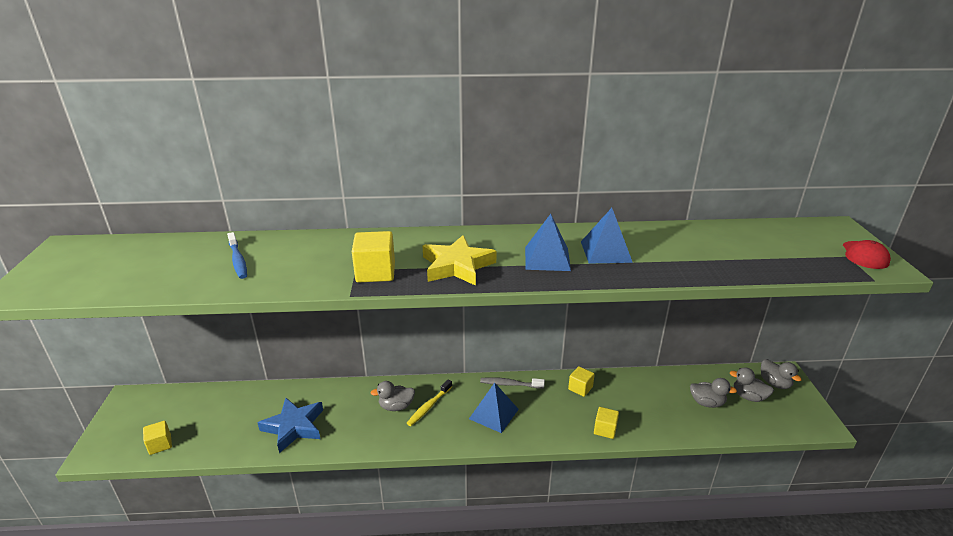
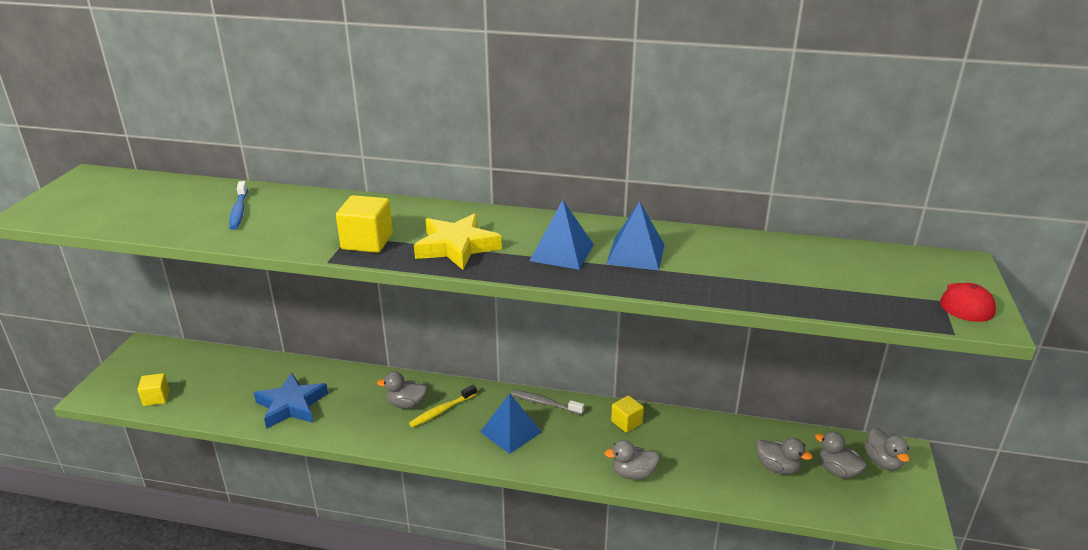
camera: 15 degrees right, 0 degrees up
yellow cube [594,407,619,439] -> grey duck [604,440,660,480]

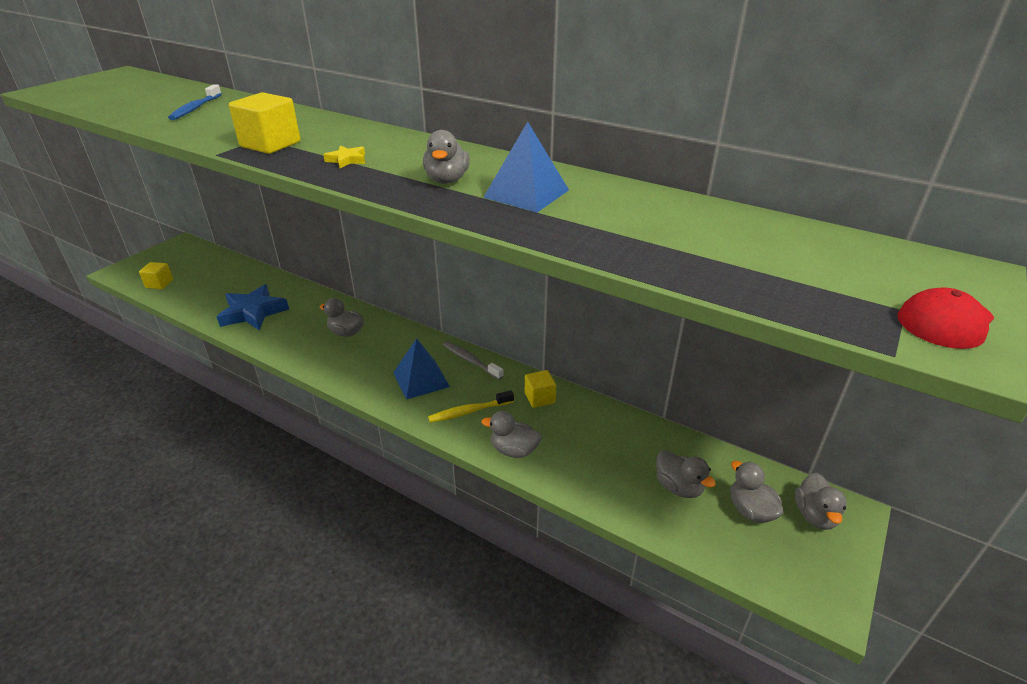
camera: 20 degrees right, 5 degrees up
yellow toothbrush [409,385,477,428] -> yellow toothbrush moved to [428,390,514,423]
yellow star [414,213,502,270] -> yellow star [323,146,365,168], size x0.44
blue pyramid [530,200,594,270] -> grey duck [423,130,470,184]

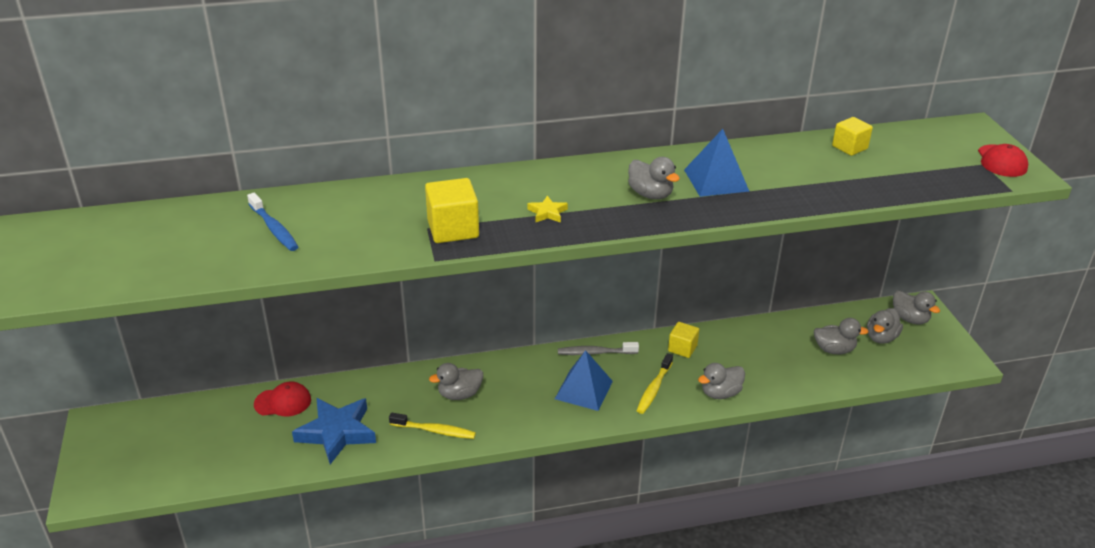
camera: 45 degrees left, 0 degrees up
yellow cube [139,262,173,289] -> yellow cube moved to [832,117,873,156]
grey duck [730,461,783,523] -> grey duck turned 75 degrees counterclockwise [867,308,903,344]
none -> red cap [254,381,311,416]
none -> yellow toothbrush [389,412,476,439]

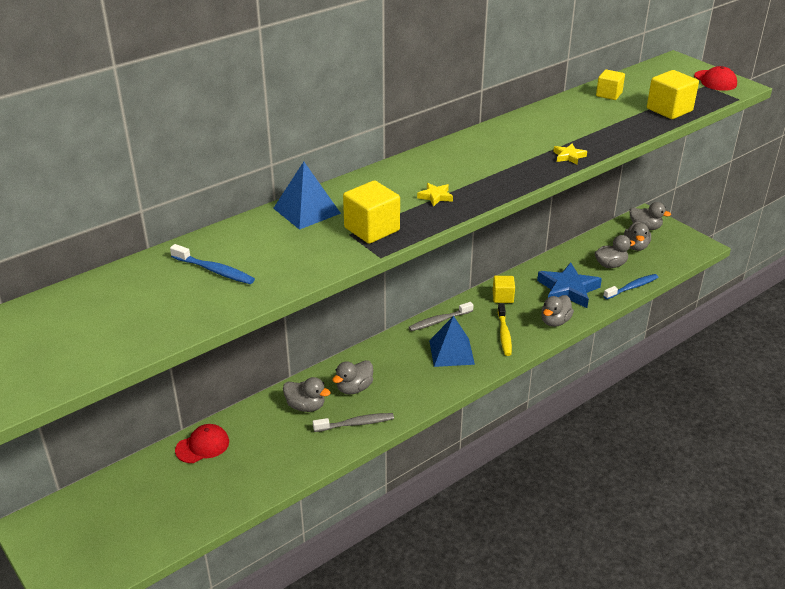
camera: 25 degrees left, 0 degrees up
blue star [292,398,376,464] -> blue star moved to [537,263,602,308]
yellow toothbrush [389,412,476,439] -> grey toothbrush [313,413,394,432]
grey duck [628,157,680,199] -> grey duck moved to [283,377,331,412]
blue pyramid [684,129,749,197] -> blue pyramid moved to [273,162,341,230]
none -> yellow star [553,144,587,165]
none -> blue toothbrush [603,274,658,299]
none -> yellow cube [647,70,699,119]

